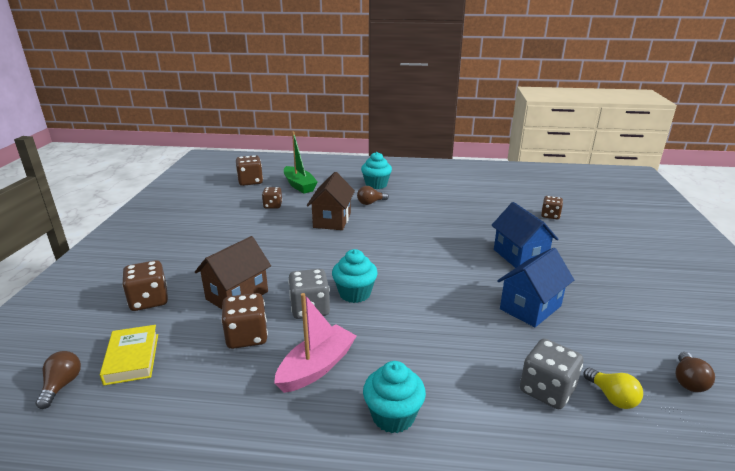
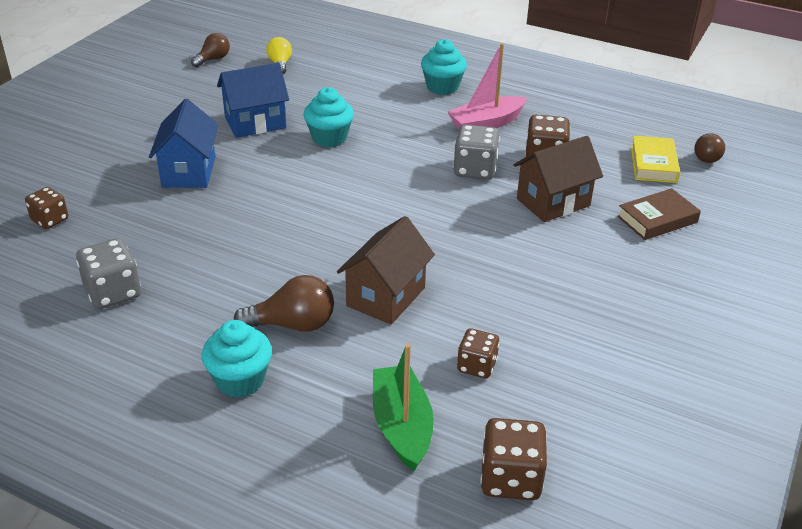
camera: 160 degrees left, 10 degrees up
brown dice [122,260,168,311] -> brown book [617,188,701,240]
turquoise cupcake [332,249,378,303] -> turquoise cupcake moved to [304,87,354,147]
brown light bulb [357,186,389,205] -> brown light bulb [234,275,334,332], size x1.51
grey dice [520,339,583,409] -> grey dice moved to [76,238,141,309]

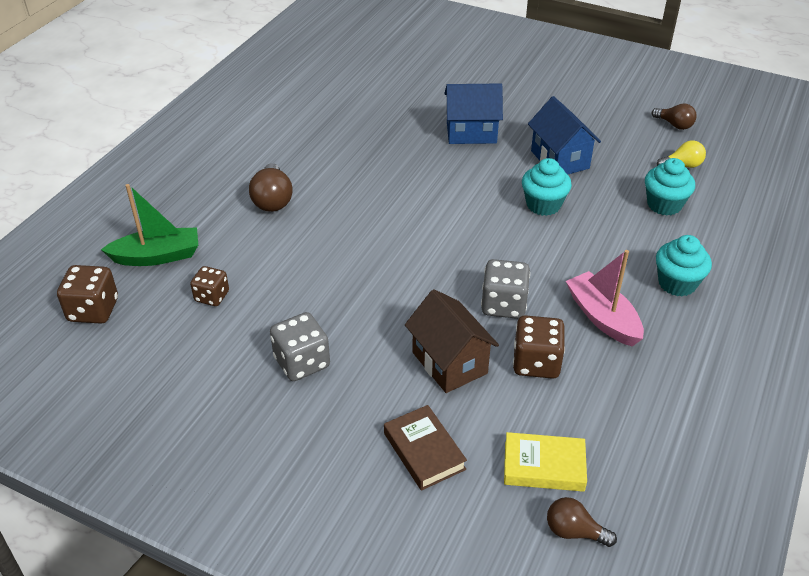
camera: 90 degrees right, 5 degrees up
brown dice [25,187,68,229] -> none
grey dice [76,238,141,309] -> grey dice moved to [270,312,330,381]
turquoise cupcake [202,320,272,398] -> turquoise cupcake moved to [645,158,695,216]
brown house [337,216,435,325] -> none

